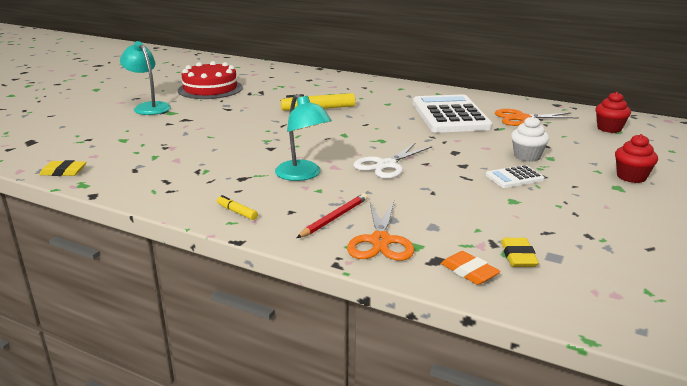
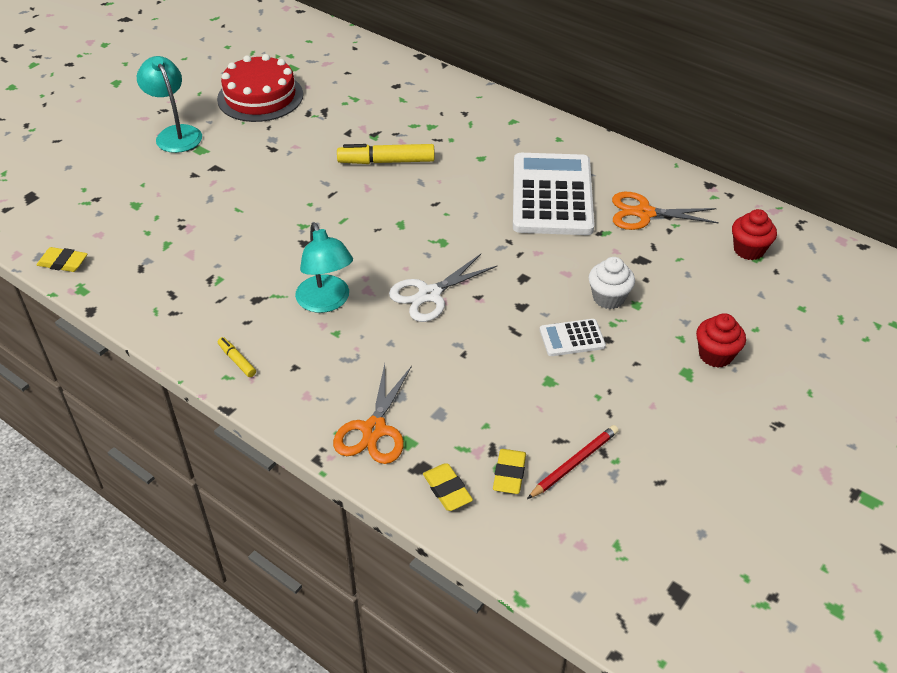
camera: 10 degrees right, 20 degrees up
red pencil [297,193,368,238] -> red pencil moved to [527,425,619,499]
orange eraser [441,251,501,285] -> yellow eraser [423,463,473,511]

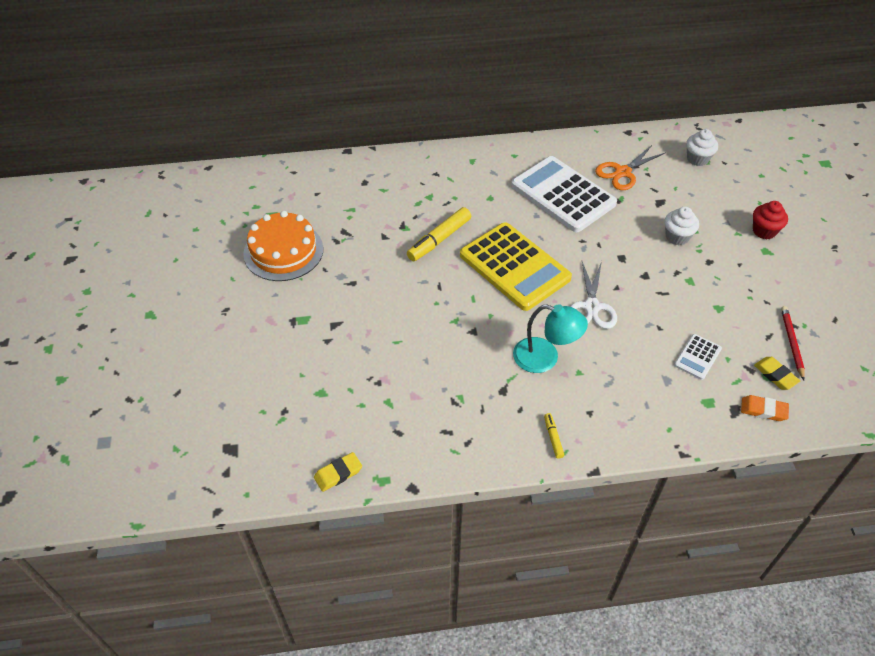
camera: 45 degrees left, 5 degrees up
turquoise lamp [137,56,202,153] -> none
red cake [217,54,303,122] -> orange cake [243,211,323,281]
yellow marker [218,337,256,377] -> yellow marker turned 75 degrees clockwise [544,413,564,459]
orange scissors [333,364,412,464] -> none
yellow eraser [423,463,473,511] -> orange eraser [741,395,789,421]
white calculator [540,319,606,356] -> white calculator moved to [674,334,722,380]
red cupcake [732,209,777,260] -> white cupcake [686,129,718,166]
none -> yellow calculator [460,222,572,311]

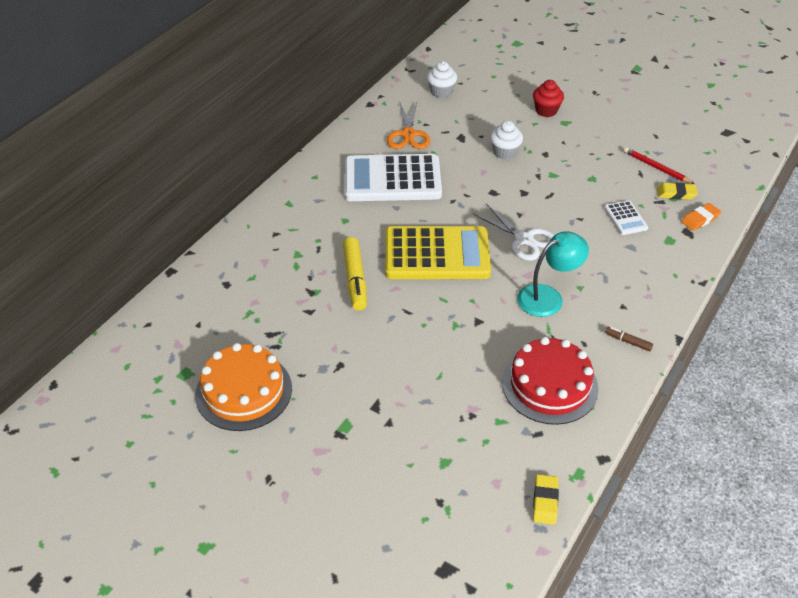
camera: 50 degrees left, 5 degrees down
yellow marker [544,413,564,459] -> brown marker [605,327,653,351]
none -> red cake [502,337,599,425]

